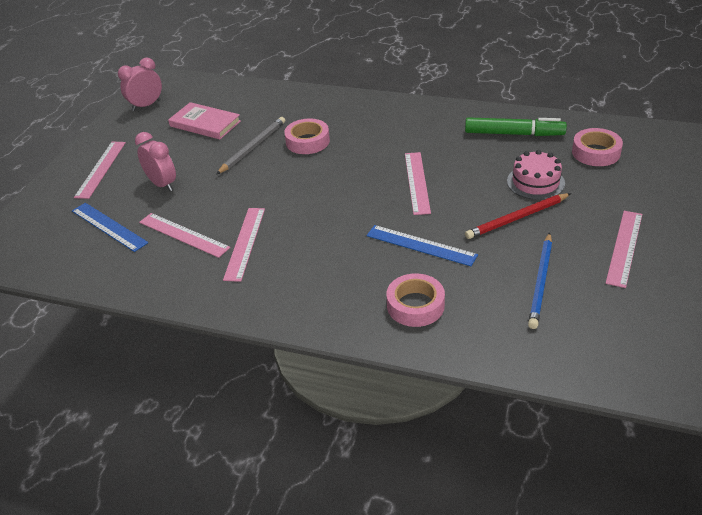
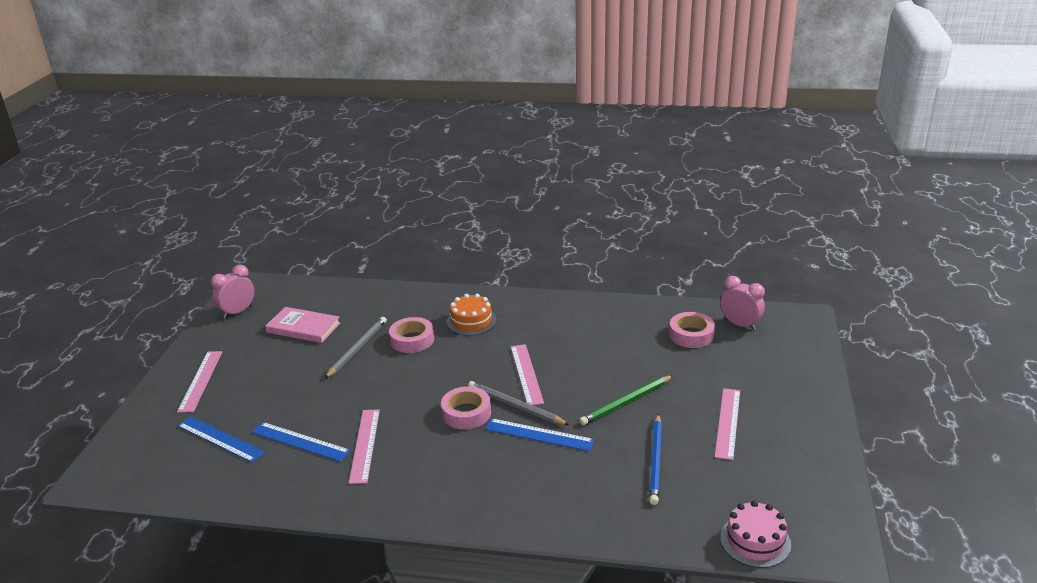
camera: 10 degrees left, 10 degrees down
pink clock [135,132,176,191] -> pink clock moved to [720,276,765,330]
pink ruler [139,213,230,258] -> blue ruler [252,422,351,462]
pink tape [387,273,445,327] -> pink tape moved to [441,386,491,429]
green marker [465,117,567,136] -> none
red pencil [465,193,571,239] -> green pencil [579,375,673,425]
pink cake [507,150,565,200] -> pink cake moved to [720,501,791,568]
none -> orange cake [447,294,496,336]
none -> grey pencil [468,381,569,425]

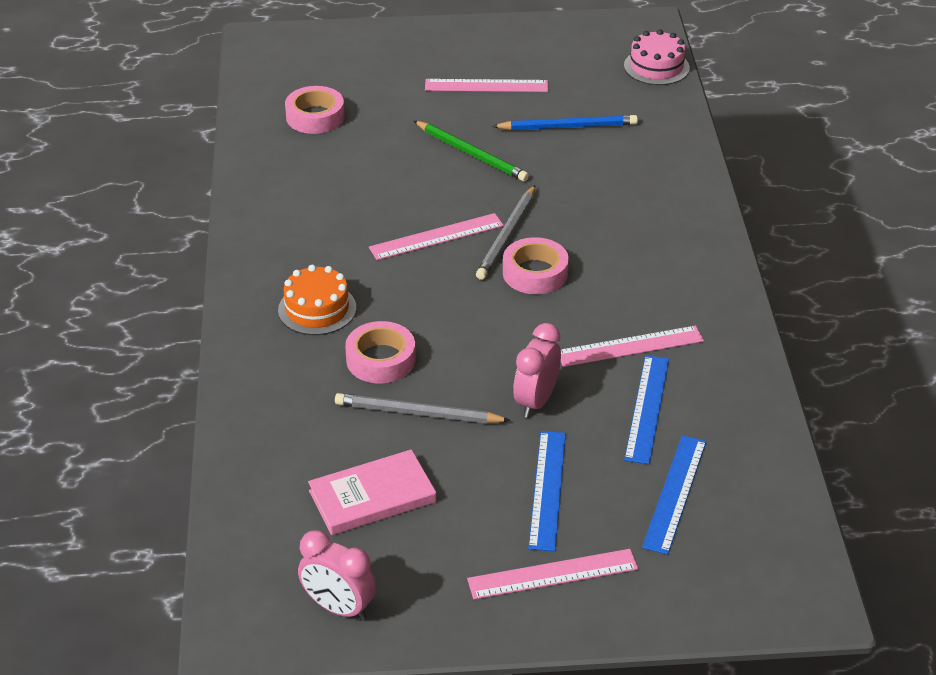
camera: 105 degrees left, 10 degrees up
pink book [265,307,340,343] -> pink book turned 60 degrees clockwise [308,449,436,535]
blue ruler [485,418,594,451] -> blue ruler moved to [528,431,566,552]
pink clock [720,276,765,330] -> pink clock moved to [513,323,561,418]

